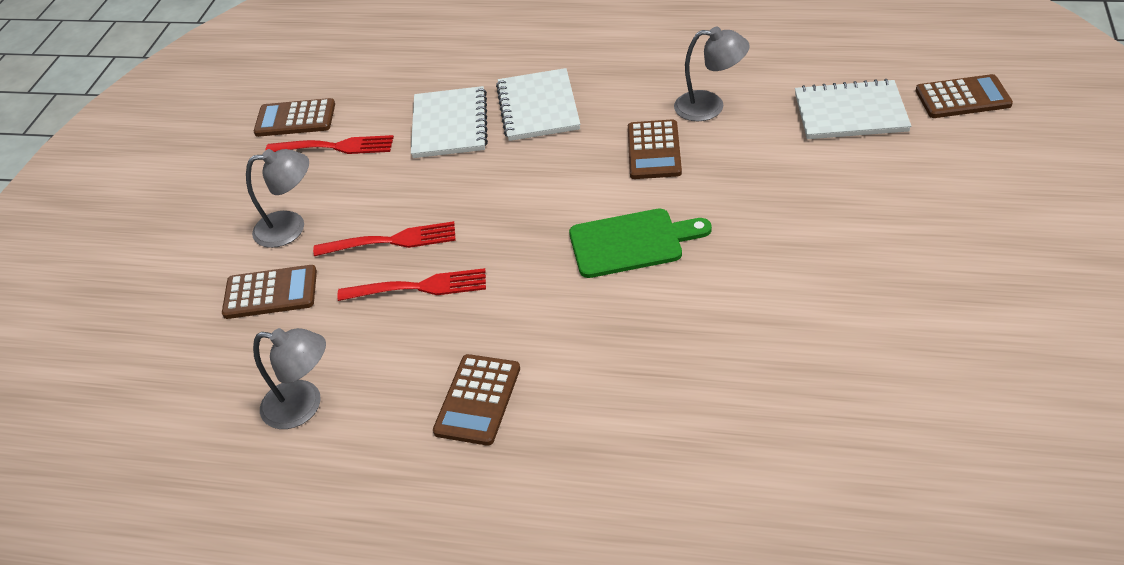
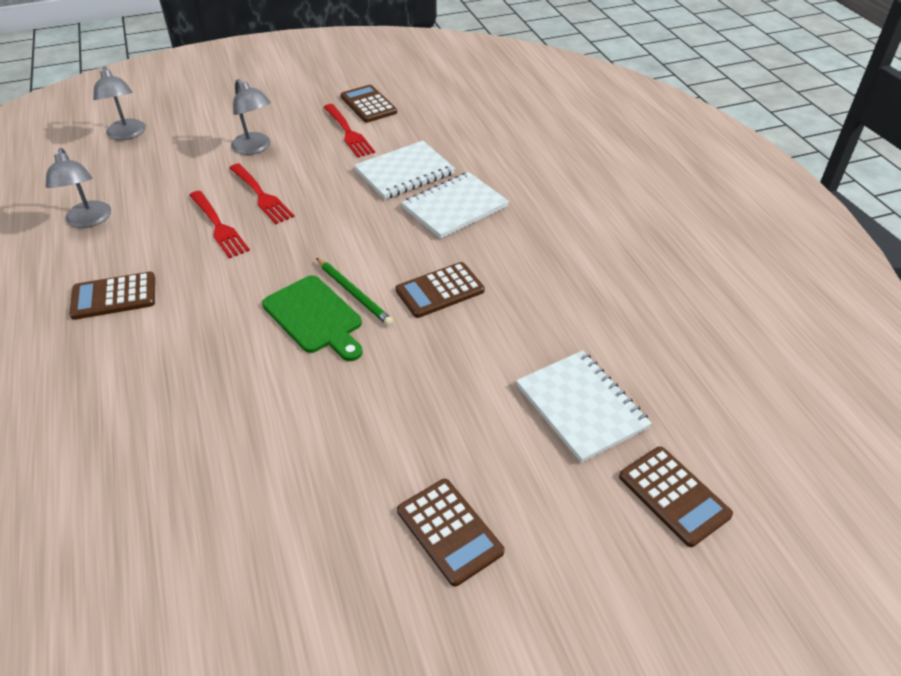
camera: 55 degrees right, 0 degrees up
brown calculator [222,265,317,319] -> brown calculator moved to [397,479,504,587]
grey lamp [674,27,750,121] -> grey lamp moved to [93,66,146,140]
none -> green pencil [316,258,394,326]

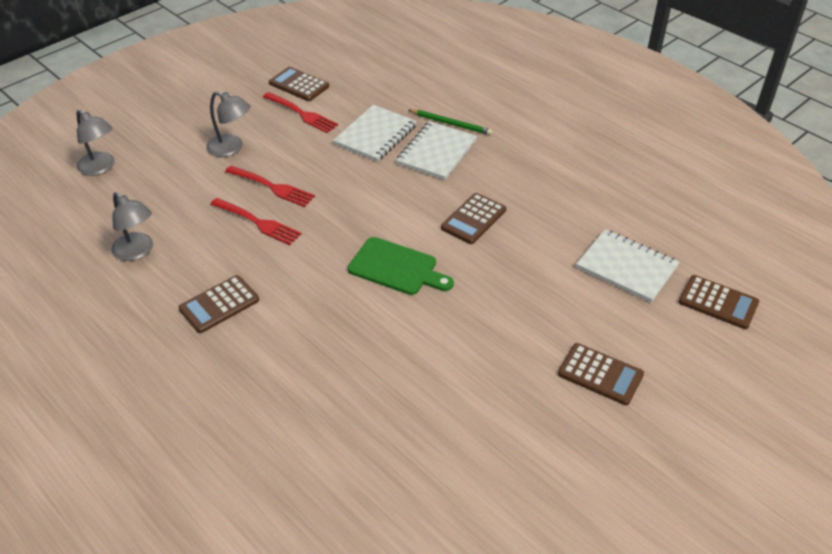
camera: 25 degrees left, 0 degrees up
green pencil [316,258,394,326] -> green pencil moved to [408,110,493,135]

